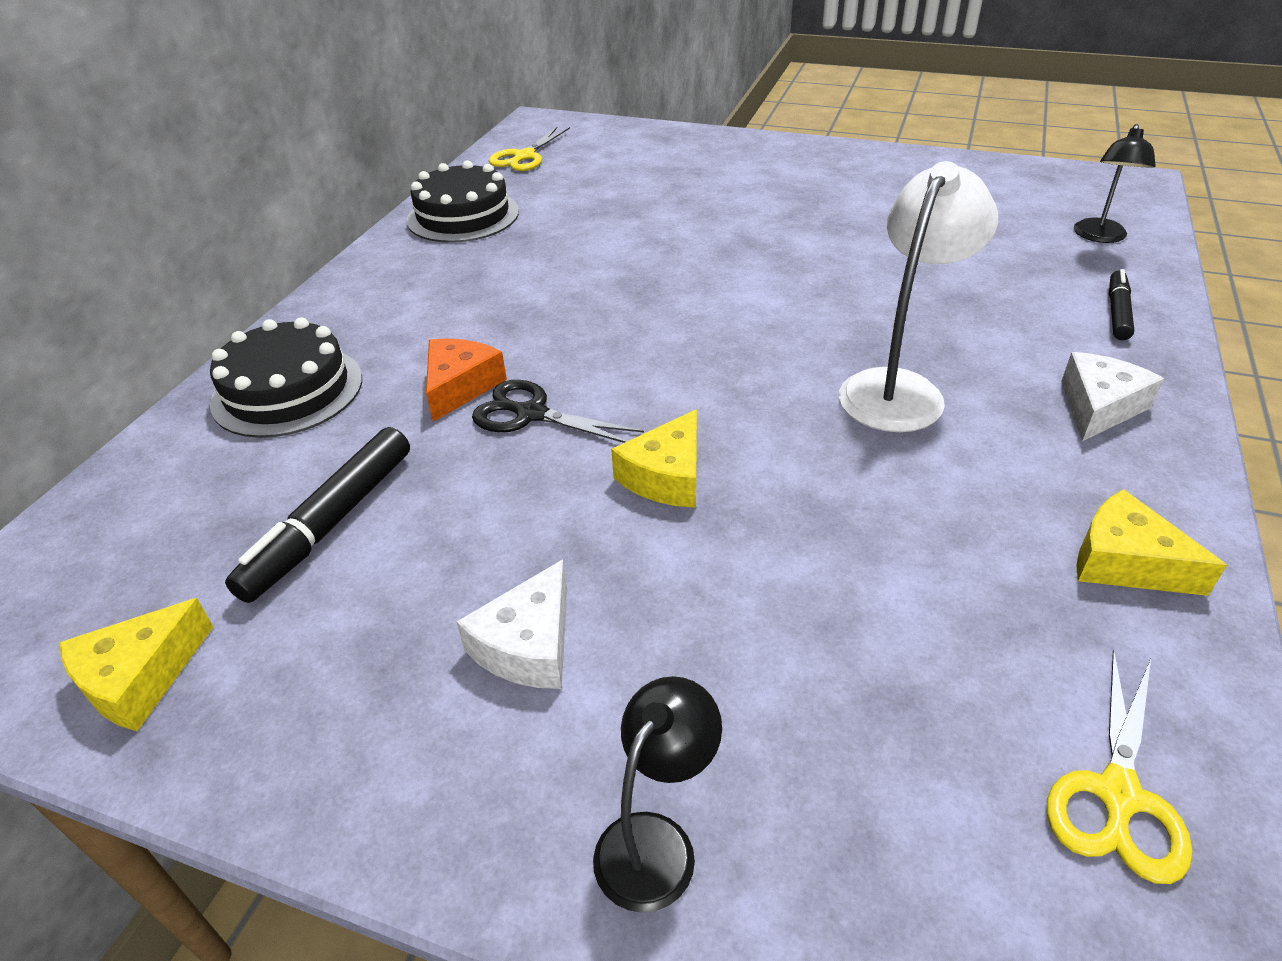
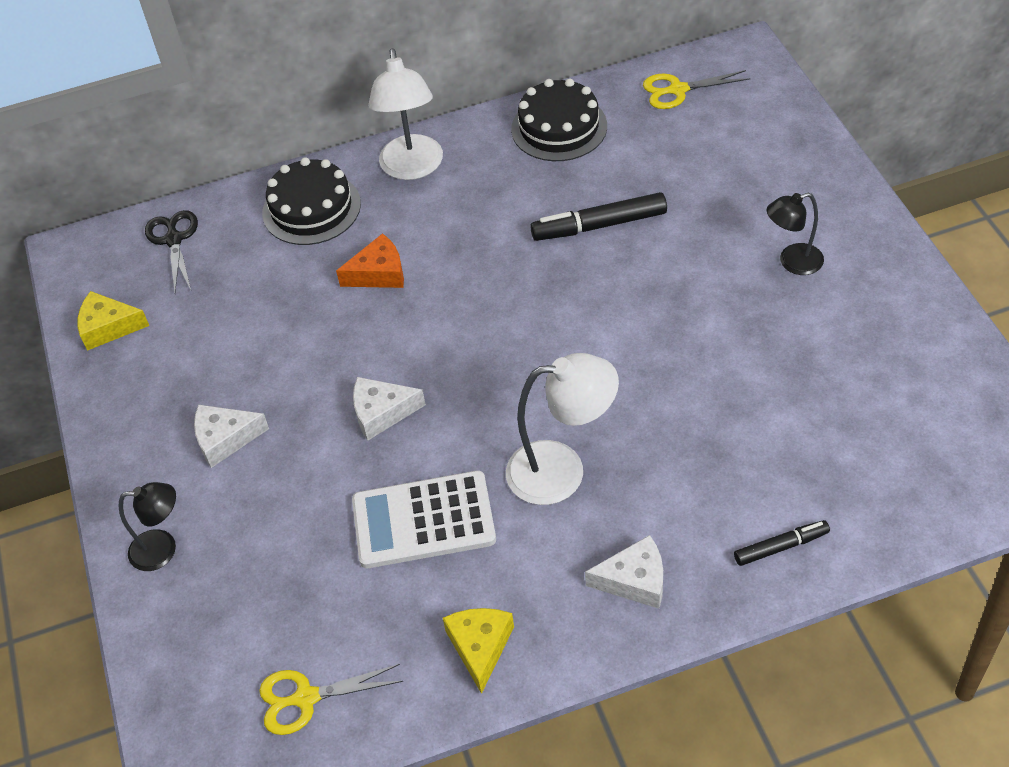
camera: 55 degrees right, 10 degrees up
black marker [225,427,410,603] -> black marker moved to [530,192,667,241]
black scissors [472,380,644,443] -> black scissors moved to [145,210,198,292]
yellow cheese [611,409,697,508] -> white cheese [353,377,426,440]
black lamp [1074,124,1156,243] -> black lamp moved to [767,193,824,275]
none -> white calculator [352,470,496,568]
none -> white lamp [368,48,443,180]

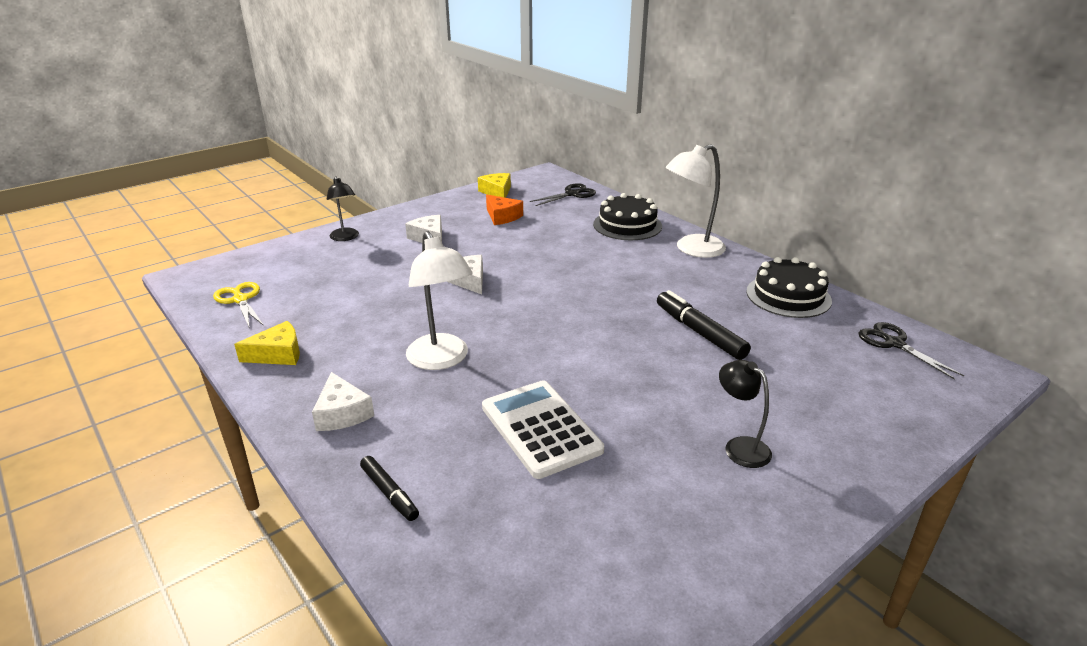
camera: 65 degrees right, 20 degrees down
orange cheese [336,233,404,288] -> orange cheese moved to [486,195,523,225]
white calculator [352,470,496,568] -> white calculator moved to [482,380,604,479]
yellow scissors [643,70,751,109] -> black scissors [858,322,964,380]

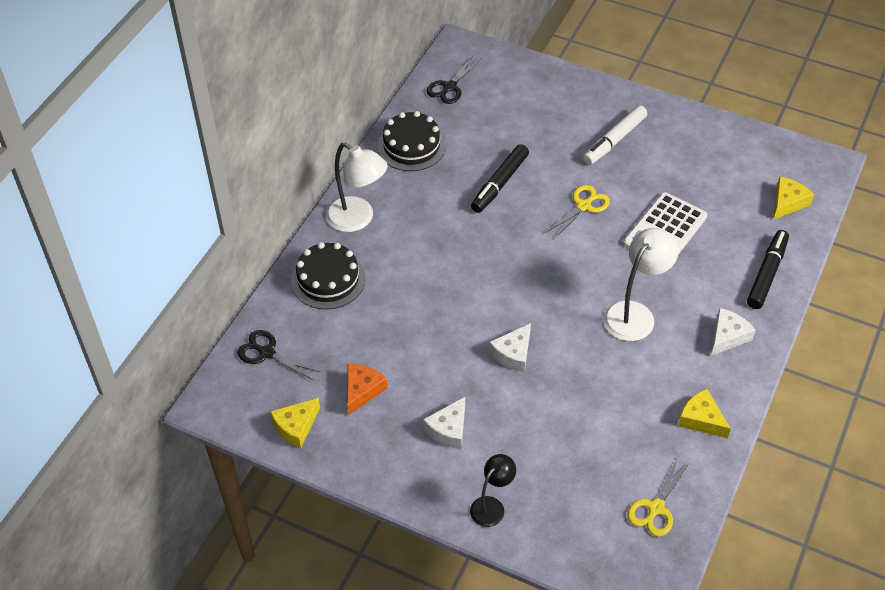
camera: 115 degrees left, 20 degrees up
black marker [360,456,419,521] -> black marker [747,230,789,309], size x1.65
black lamp [719,360,772,468] -> white marker [583,105,647,165]
none -> yellow scissors [545,185,610,239]
none -> yellow cheese [773,177,814,220]

